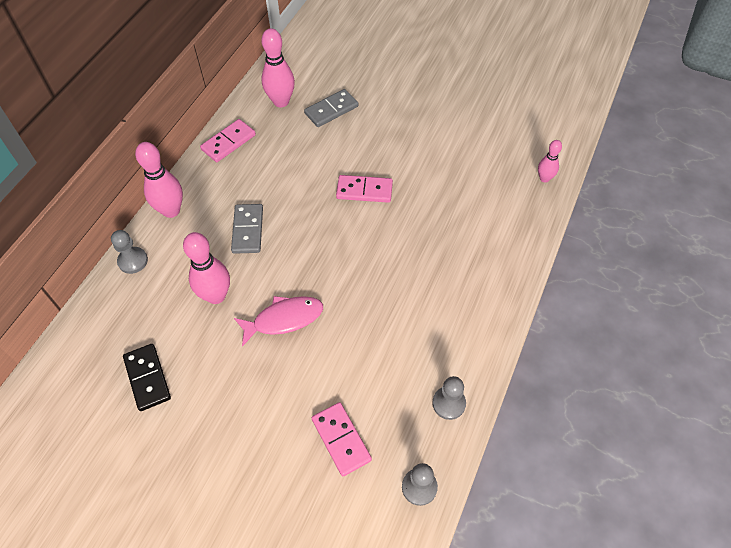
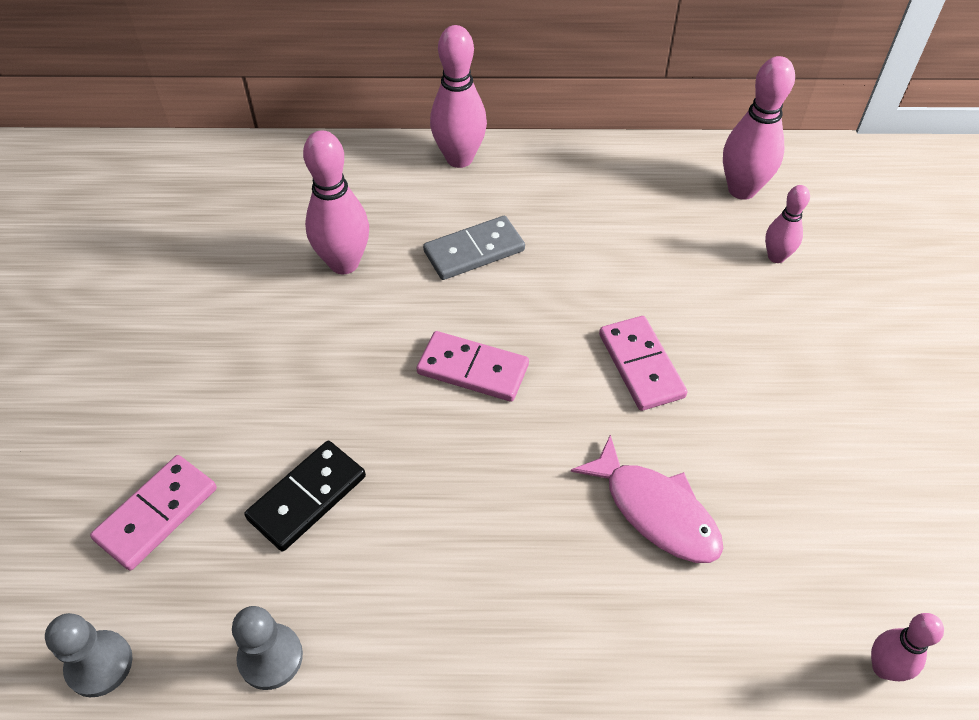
camera: 65 degrees right, 5 degrees down
grey pawn [111,230,148,274] -> none
black domino [123,344,171,411] -> black domino moved to [244,441,366,551]
pink domino [200,119,256,162] -> pink domino moved to [417,331,529,402]
pink fish [234,296,323,347] -> pink fish moved to [571,434,724,563]
grey domino [304,89,358,127] -> pink bowling pin [765,185,810,263]

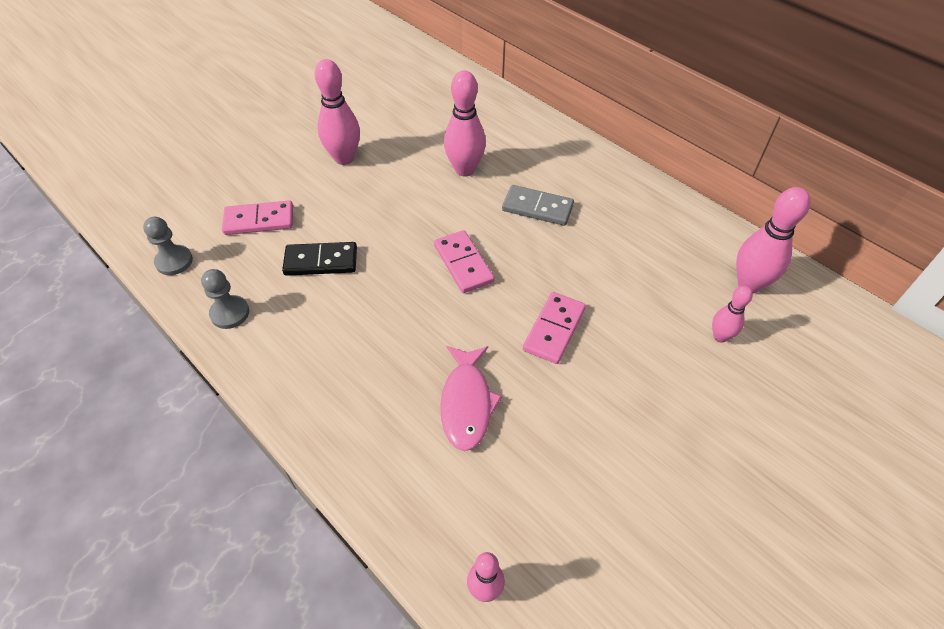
camera: 45 degrees right, 0 degrees up
pink bowling pin [430,25,487,168] -> pink bowling pin moved to [315,59,360,165]

